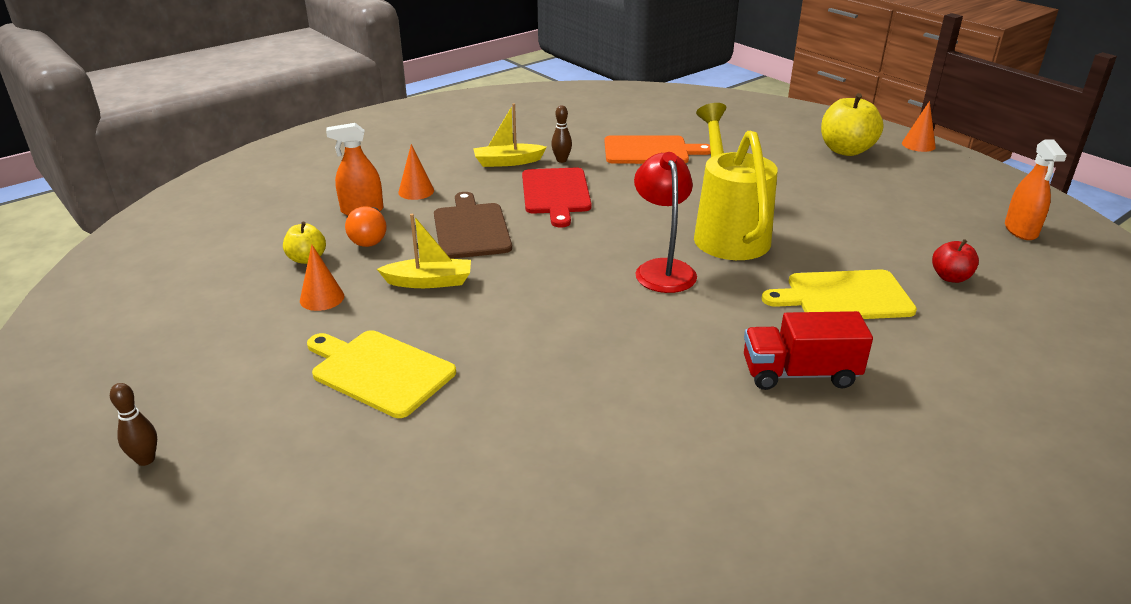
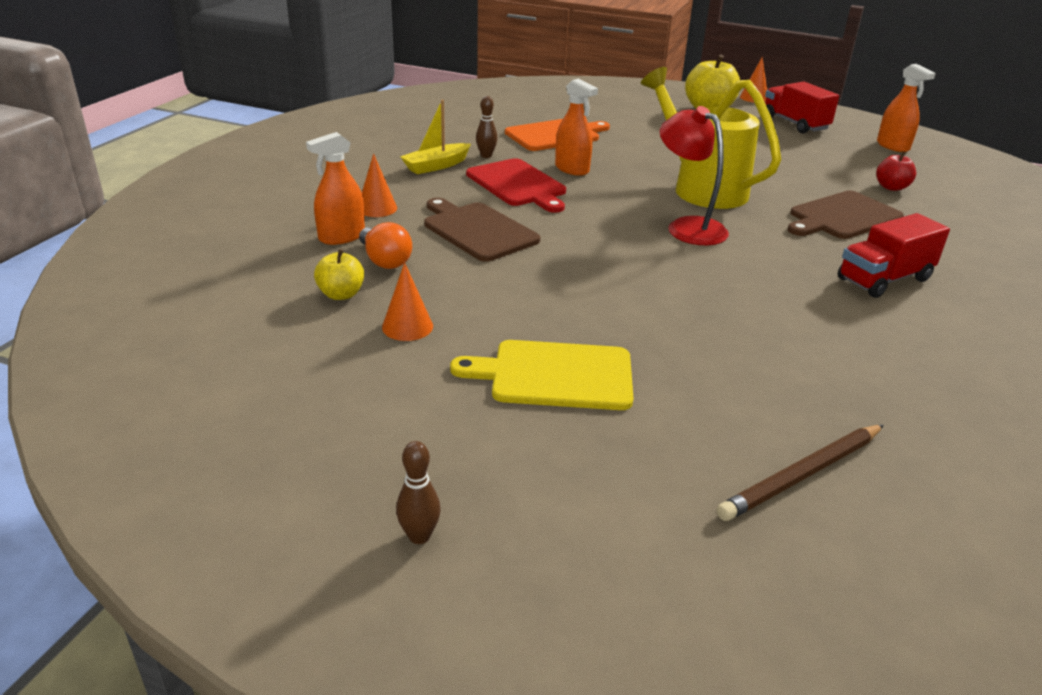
camera: 30 degrees left, 0 degrees up
yellow boat [377,214,471,288] -> none
yellow cutting board [762,269,917,319] -> brown cutting board [787,191,904,239]
none -> orange spray bottle [555,79,598,176]
none -> brown pencil [717,425,884,521]
none -> red truck [765,82,839,133]

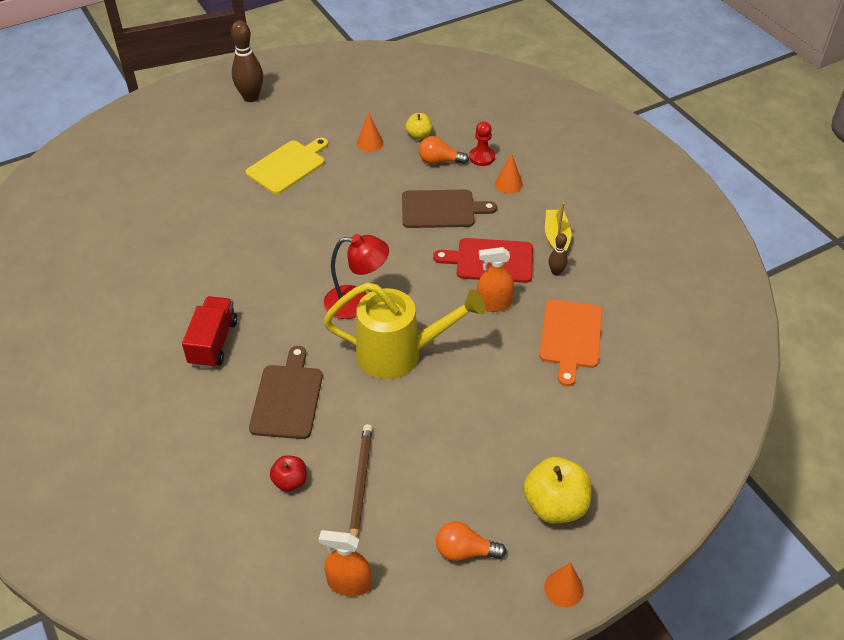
camera: 130 degrees right, 15 degrees up
orange spray bottle [306,132,365,245] -> red pawn [469,121,495,166]
brown bowling pin [396,441,441,544] -> brown bowling pin [231,20,263,102], size x1.95
brown pencil [717,425,884,521] -> brown pencil moved to [349,424,373,537]
red truck [765,82,839,133] -> orange light bulb [436,521,506,561]

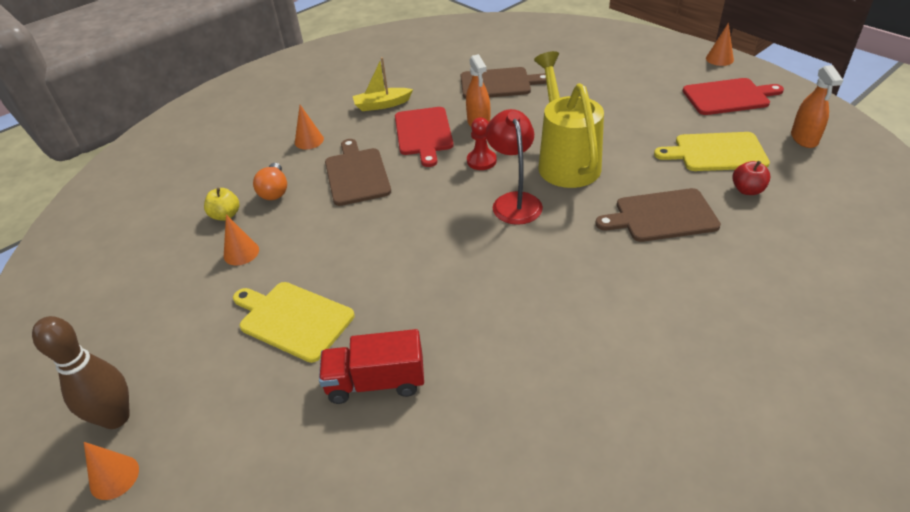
camera: 100 degrees left, 5 degrees down
red truck [182,296,237,368] -> red truck moved to [319,329,424,404]
brown pencil [349,424,373,537] -> yellow cutting board [654,132,770,171]
orange light bulb [436,521,506,561] -> red cutting board [683,78,784,115]
red pawn [469,121,495,166] -> red pawn moved to [467,118,497,170]
yellow apple [523,457,591,524] -> none
orange cutting board [539,300,602,386] -> brown cutting board [461,67,547,99]
brown bowling pin [549,233,568,276] -> none
none -> orange cone [84,442,139,500]

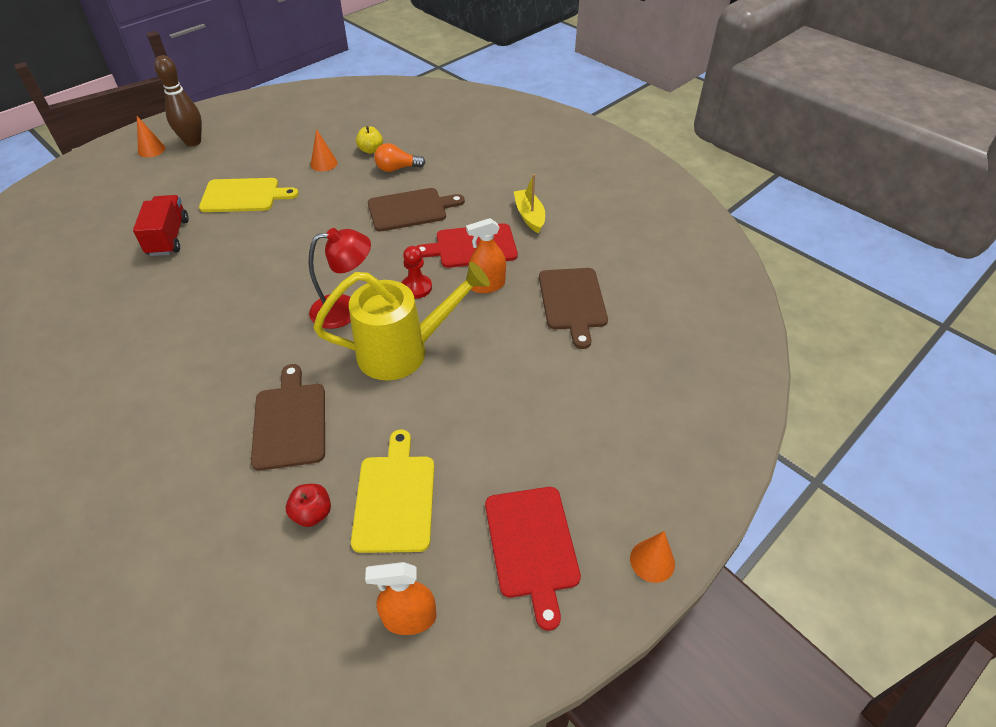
camera: 85 degrees right, 5 degrees up
yellow cutting board [233,282,355,363] -> yellow cutting board turned 60 degrees clockwise [199,178,299,212]
orange cone [295,105,324,149] -> none

